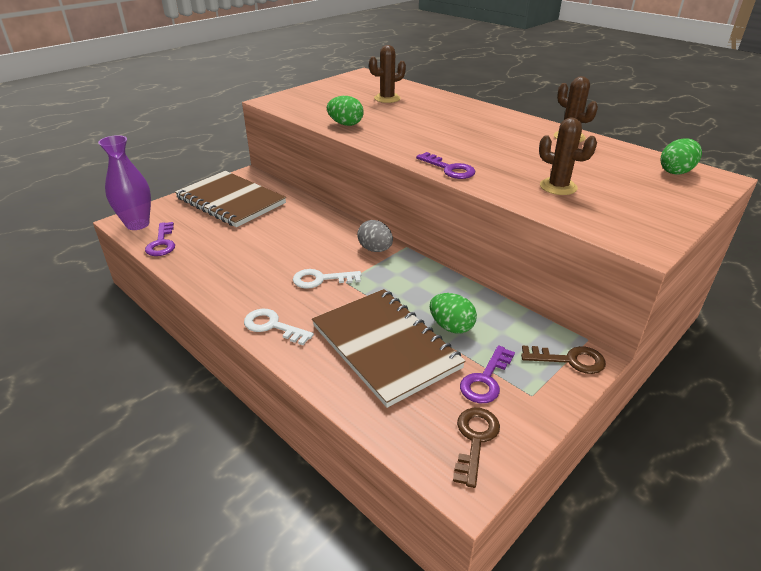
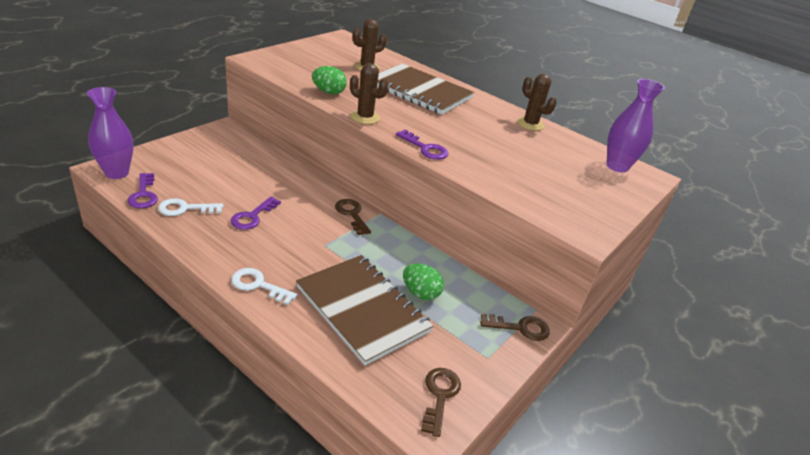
camera: 10 degrees left, 0 degrees up
brown notebook [175,171,286,227] -> brown notebook moved to [377,64,474,115]
white key [293,269,361,289] -> white key moved to [158,198,223,216]
grey egg [357,220,393,252] -> brown key [335,199,371,235]
purple key [460,345,515,403] -> purple key moved to [231,197,281,230]
brown cactus [539,118,597,195] -> brown cactus moved to [350,63,388,124]
green egg [661,138,702,175] -> purple vase [606,79,665,173]

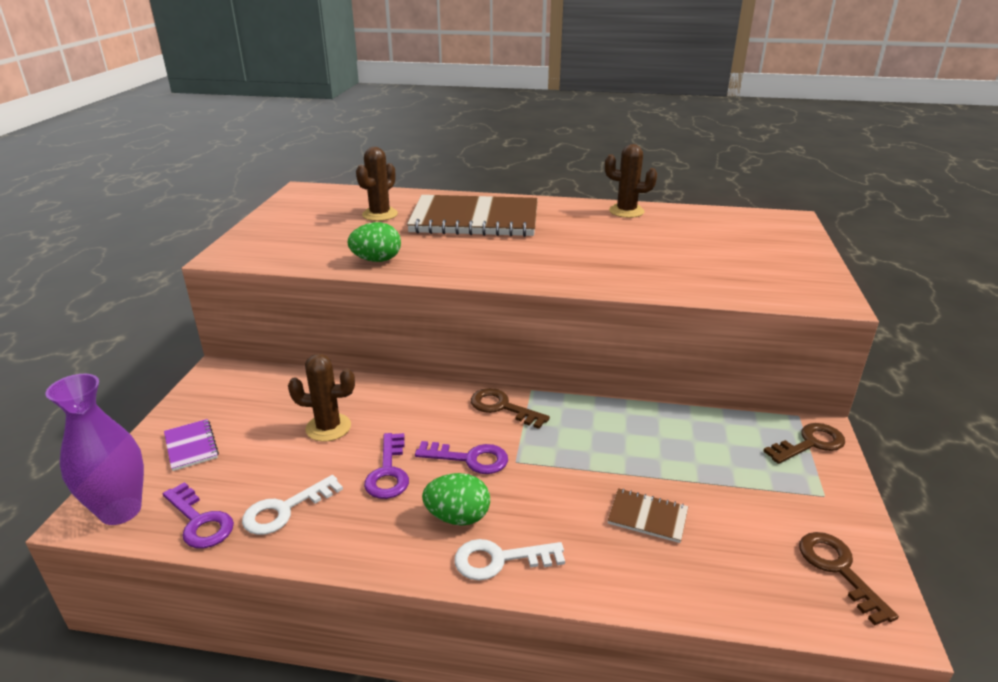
camera: 25 degrees left, 5 degrees down
brown notebook [296,255,433,366] -> brown notebook [607,488,688,543], size x0.41
brown cactus [350,63,388,124] -> brown cactus moved to [288,354,355,442]
purple key [396,130,448,160] -> purple key moved to [415,441,508,474]
green egg [403,263,444,300] -> green egg moved to [422,473,490,526]
purple vase [606,79,665,173] -> none
none -> purple notebook [164,419,219,471]

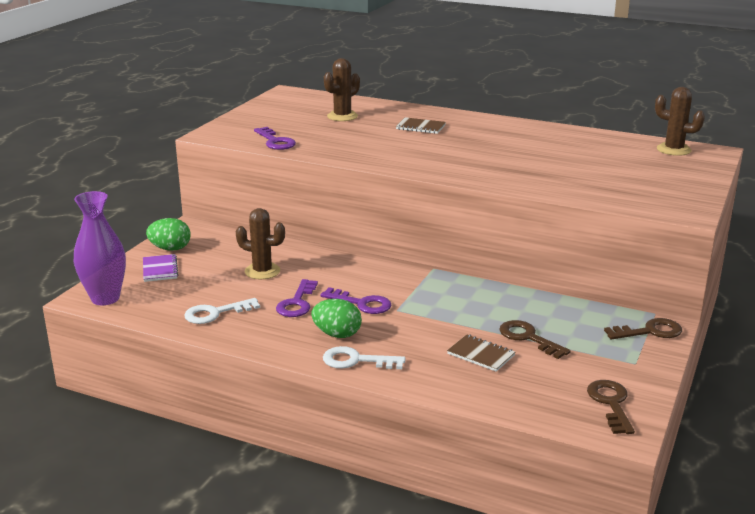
camera: 15 degrees right, 5 degrees down
purple key [163,482,234,548] -> purple key moved to [254,127,296,150]
green egg [347,222,401,262] -> green egg moved to [146,218,191,251]
brown notebook [407,195,538,237] -> brown notebook [396,117,446,134], size x0.41
brown key [471,388,550,429] -> brown key moved to [499,320,571,359]
brown cactus [605,144,657,218] -> brown cactus moved to [655,87,705,156]

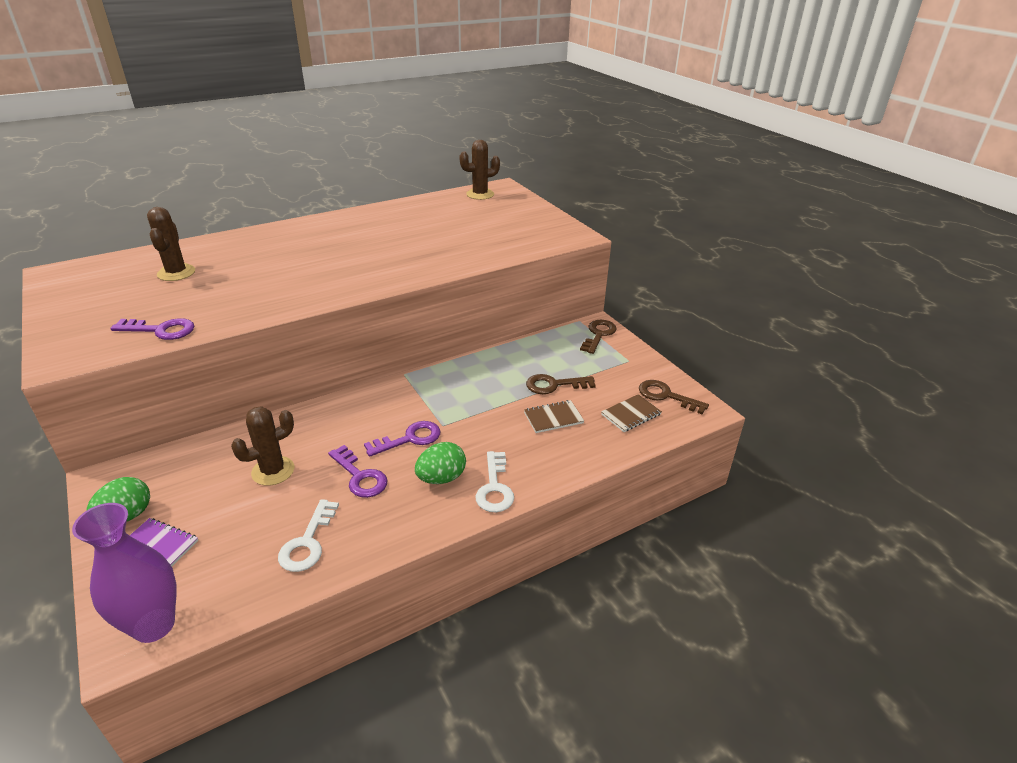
camera: 55 degrees left, 10 degrees up
white key [323,346,406,369] -> white key turned 45 degrees counterclockwise [476,451,514,512]
brown notebook [396,117,446,134] -> brown notebook moved to [601,394,662,432]

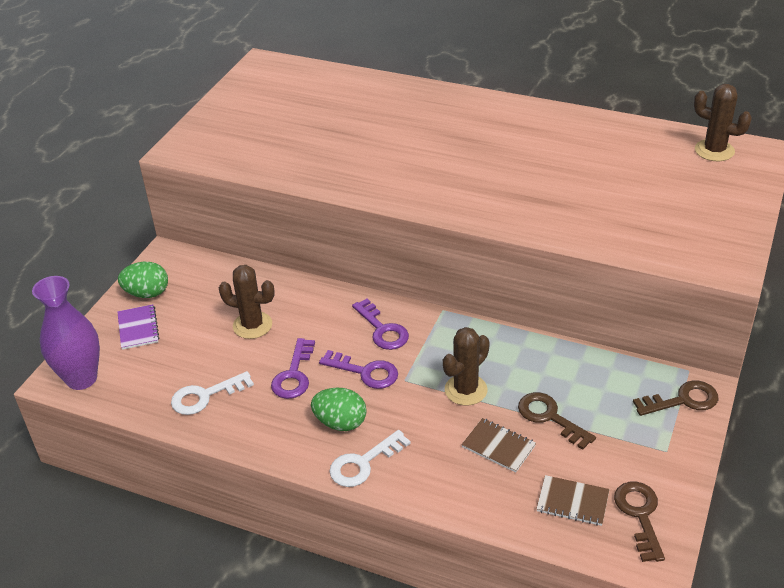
camera: 55 degrees right, 5 degrees up
purple key [110,318,194,340] -> purple key moved to [352,299,409,350]
brown cactus [147,207,195,281] -> brown cactus moved to [443,327,490,406]

